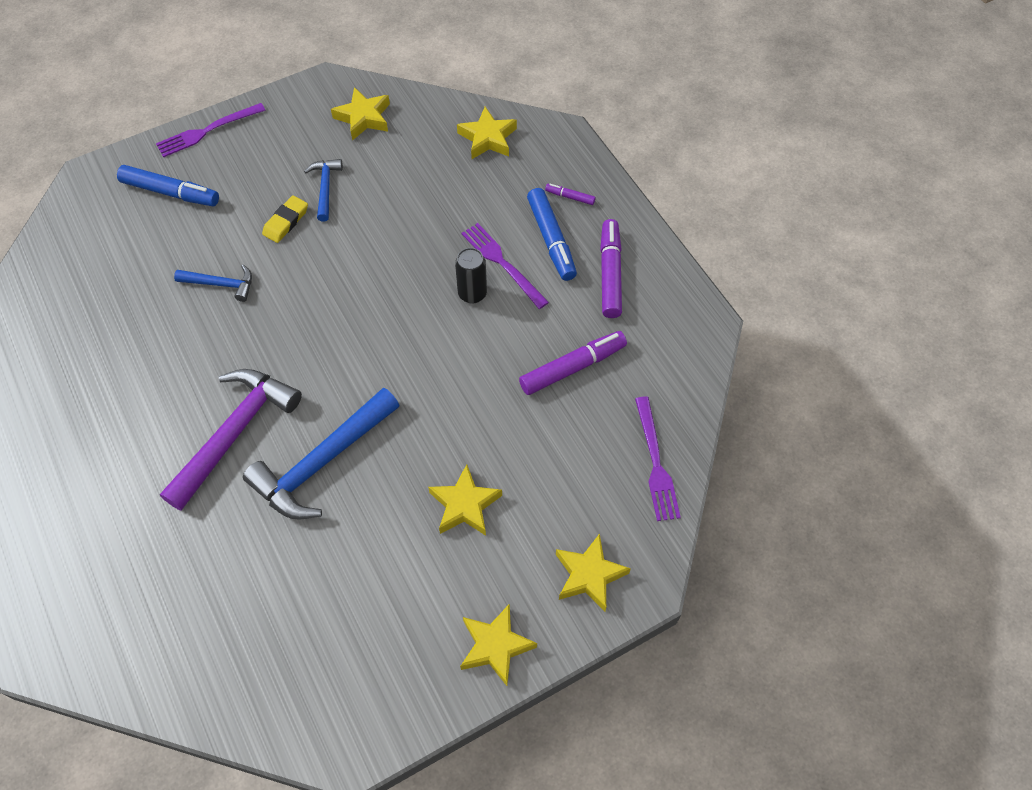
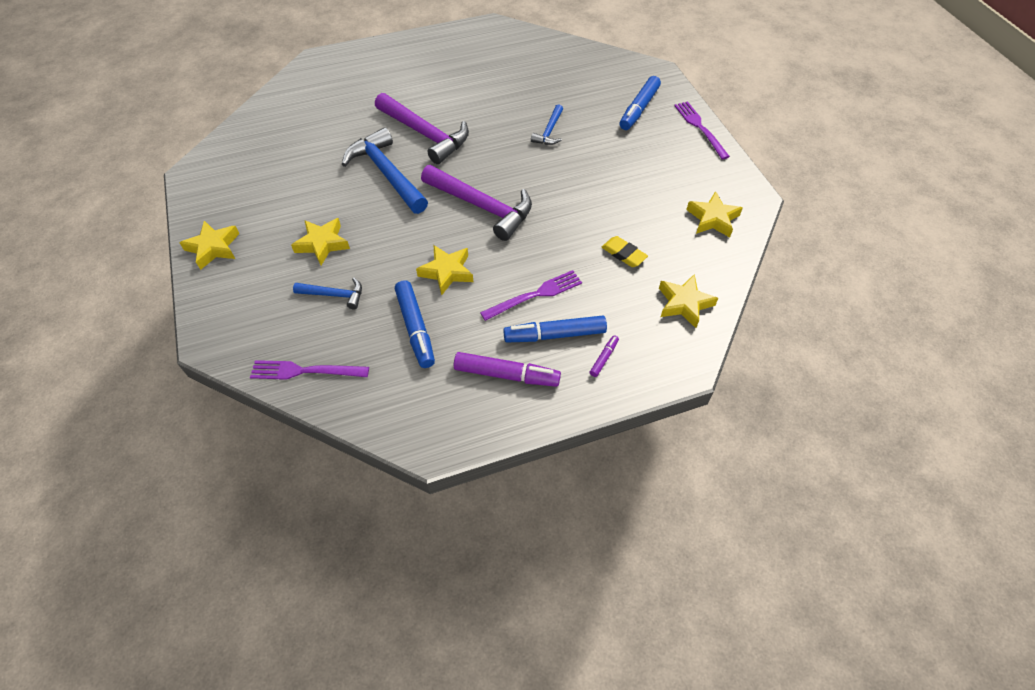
camera: 100 degrees right, 5 degrees down
yellow eraser [262,195,308,243] -> yellow eraser moved to [601,236,648,267]
blue hammer [304,159,343,222] -> blue hammer moved to [293,278,362,309]
black can [455,248,487,304] -> none
purple marker [519,331,627,395] -> blue marker [395,280,435,368]
yellow star [556,533,631,612] -> yellow star moved to [416,245,473,295]
none -> purple hammer [421,165,532,241]

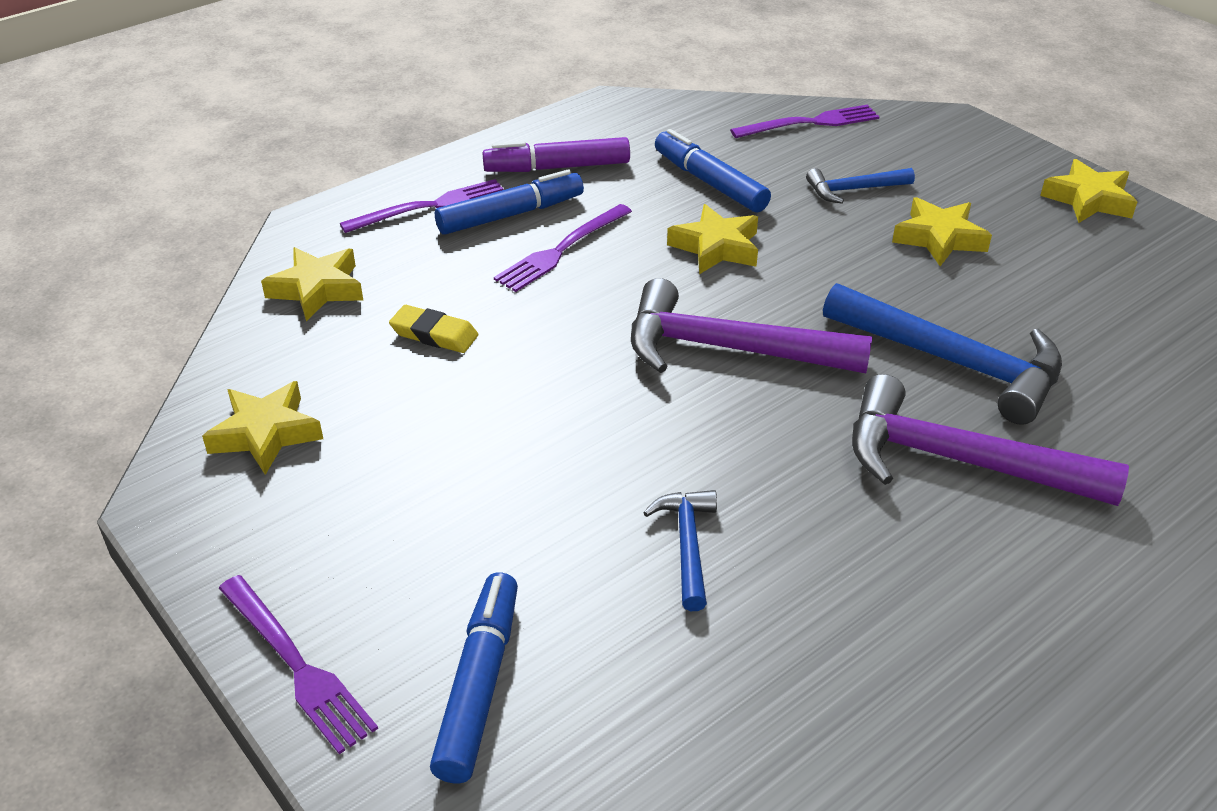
camera: 160 degrees right, 15 degrees down
purple marker [590,335,619,377] -> purple fork [340,179,504,233]

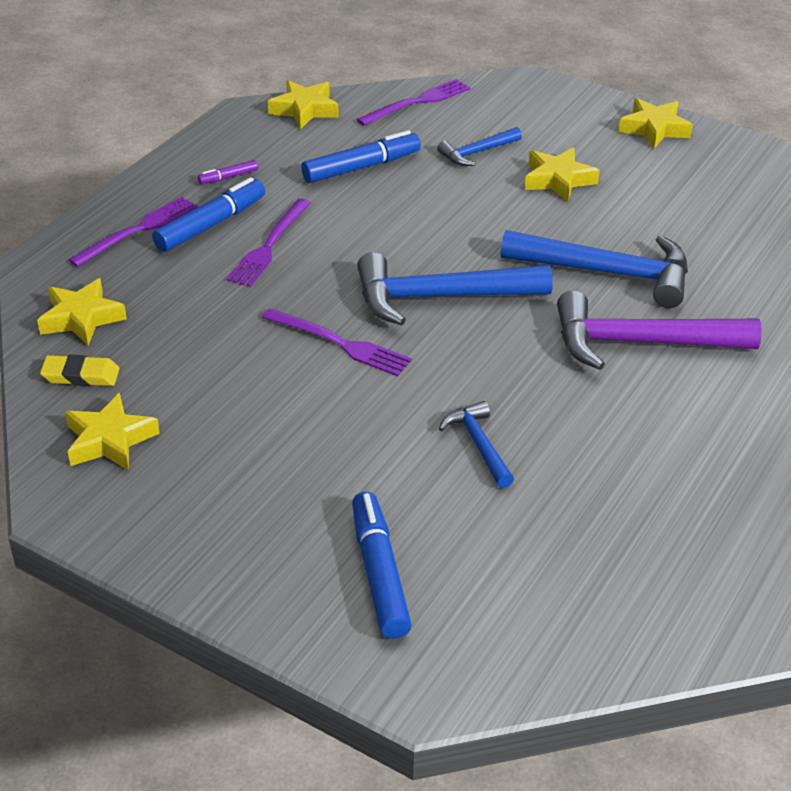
camera: 20 degrees left, 0 degrees up
purple fork [219,575,378,754] -> purple fork moved to [262,308,412,376]
yellow eraser [389,305,478,353] -> yellow eraser moved to [40,355,120,386]
purple marker [482,137,630,172] -> purple marker [198,160,258,184], size x0.49
purple hammer [631,278,872,373] -> blue hammer [357,252,553,326]
blue marker [655,129,771,212] -> blue marker turned 120 degrees clockwise [301,130,421,183]
yellow star [667,204,758,274] -> yellow star moved to [268,80,339,129]

